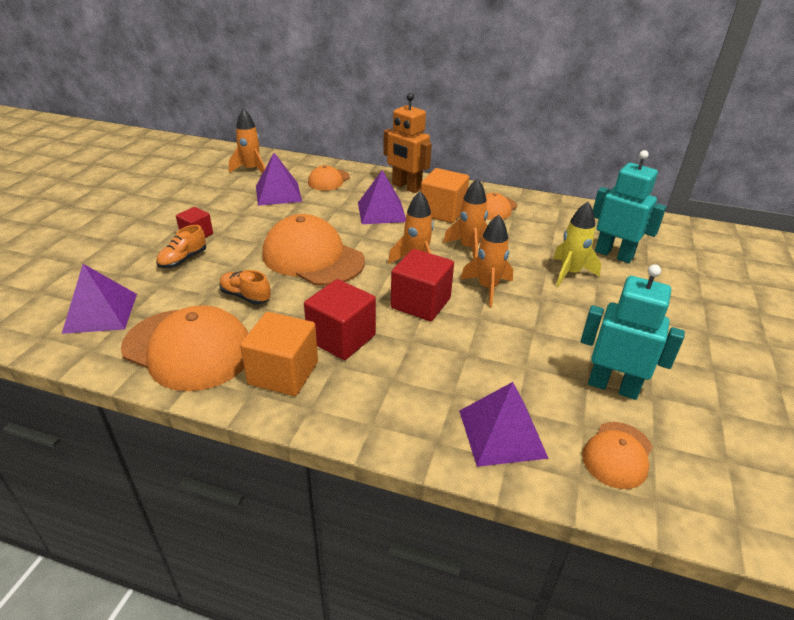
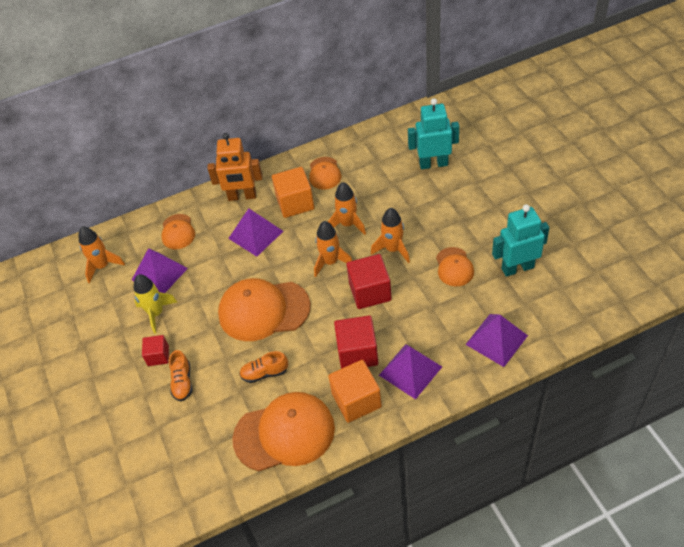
camera: 35 degrees left, 15 degrees up
purple pyramid [62,264,137,334] -> purple pyramid moved to [379,344,442,399]
yellow rocket [553,202,601,287] -> yellow rocket moved to [134,274,177,334]
orange cap [582,422,652,489] -> orange cap moved to [436,247,474,286]

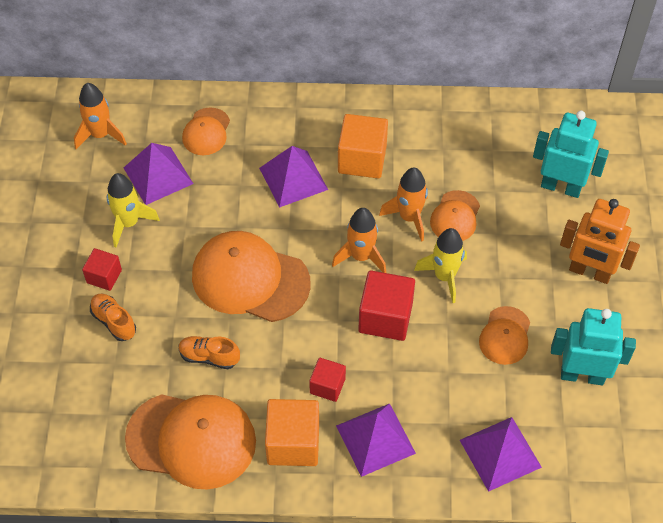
camera: 20 degrees right, 5 degrees up
orange shoe [169,350,192,401] -> orange shoe turned 120 degrees clockwise [90,294,136,341]
orange robot [207,133,262,201] -> orange robot moved to [560,199,640,284]
orange cap [309,157,341,190] -> orange cap moved to [430,190,480,241]
red cube [334,315,378,369] -> red cube [309,358,346,402], size x0.59
orange rocket [371,208,410,263] -> yellow rocket [414,228,467,303]

